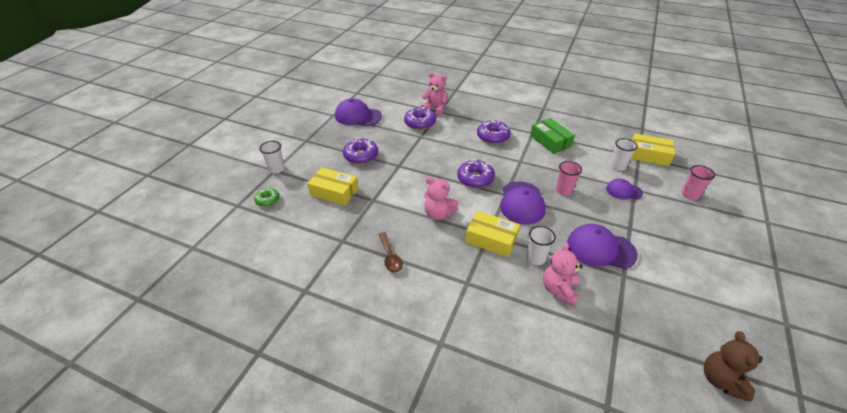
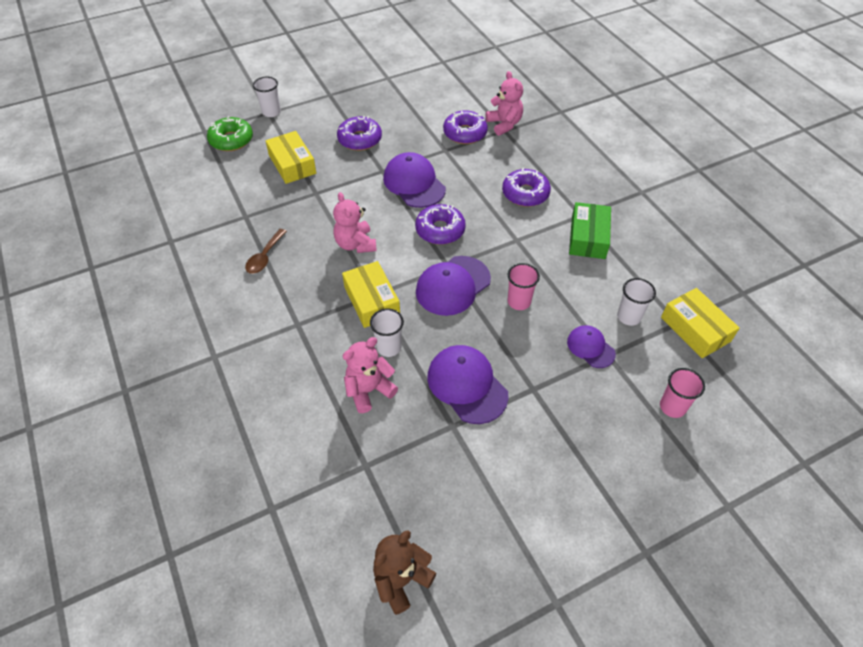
camera: 40 degrees right, 10 degrees up
green donut [254,188,280,207] -> green donut [207,116,253,151], size x1.61
purple cap [335,98,382,126] -> purple cap moved to [383,152,446,208]

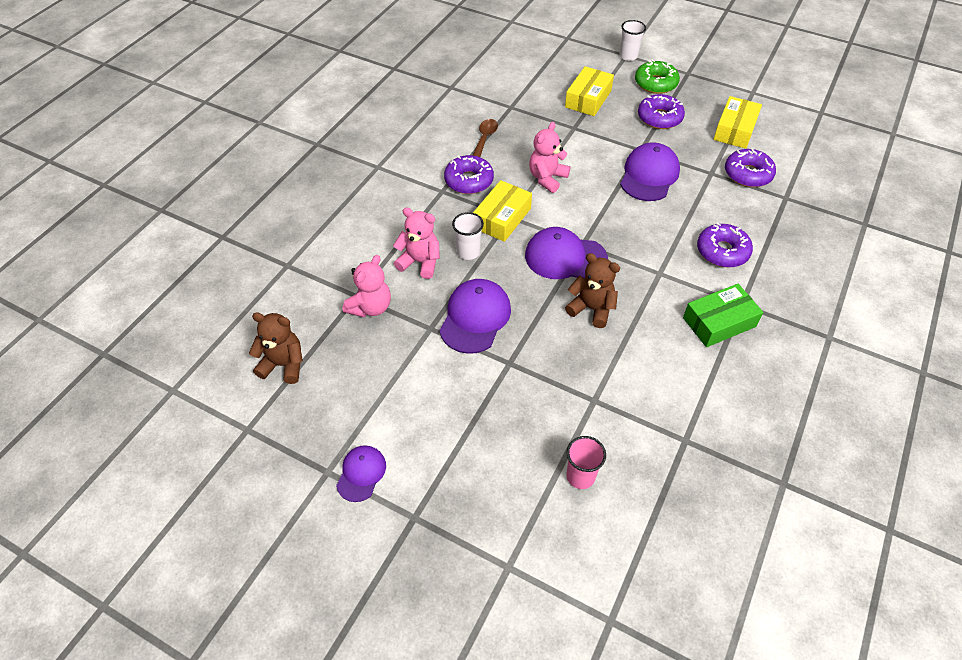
camera: 55 degrees right, 0 degrees up
green donut [207,116,253,151] -> green donut moved to [635,60,680,94]
brown spoon [245,229,287,274] -> brown spoon turned 120 degrees clockwise [473,119,498,157]
purple donut [415,204,466,245] -> purple donut moved to [444,155,494,194]
pink teddy bear [486,71,523,136] -> pink teddy bear moved to [343,255,391,317]
pink cup [507,263,540,310] -> brown teddy bear [565,253,620,328]
purple cap [567,325,616,368] -> purple cap moved to [336,445,386,502]
white cup [617,278,656,326] -> none
yellow box [661,288,740,358] -> yellow box moved to [713,96,762,149]

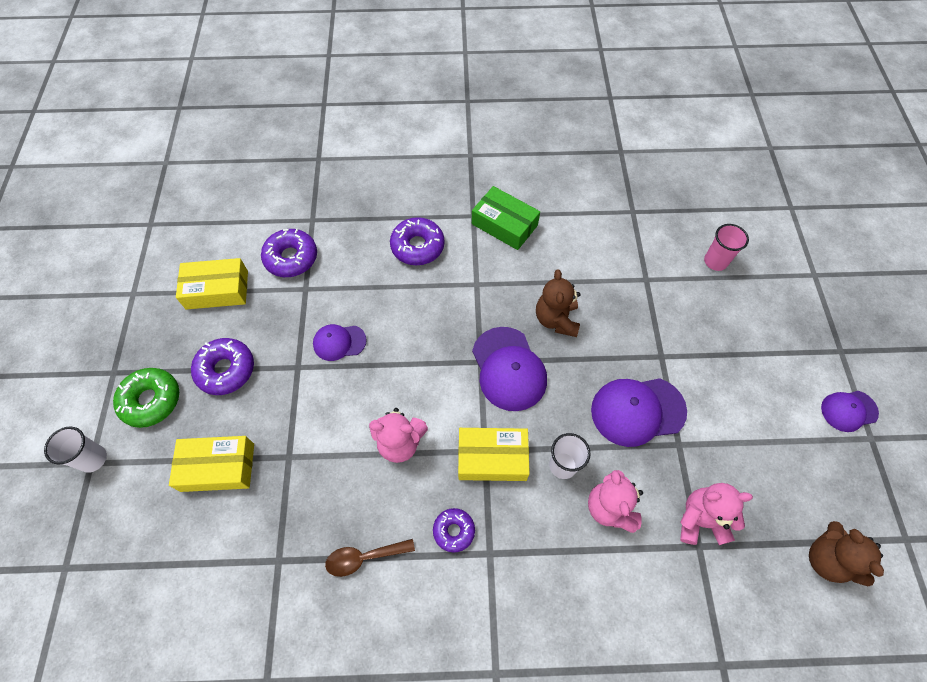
camera: 120 degrees left, 10 degrees up
purple donut [444,155,494,194] -> purple donut [433,508,475,553], size x0.62
purple cap [620,143,680,201] -> purple cap [313,324,367,361], size x0.59

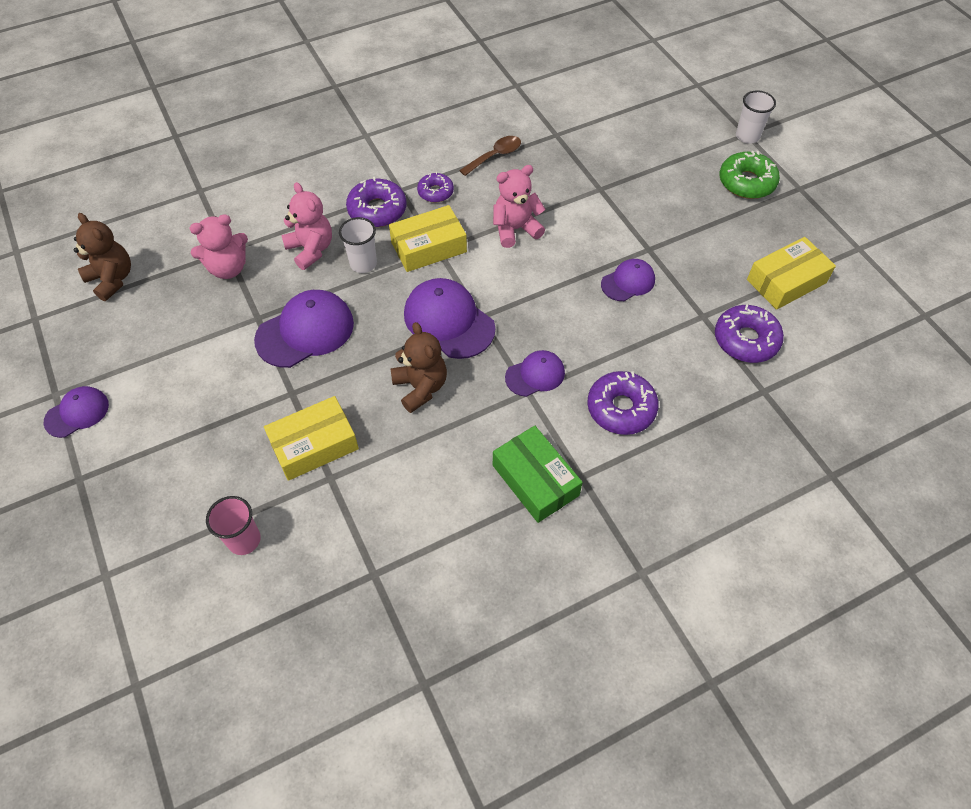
camera: 155 degrees right, 5 degrees down
yellow box [169,436,254,492] -> yellow box moved to [264,396,359,481]
purple donut [191,338,254,395] -> purple donut moved to [346,177,407,227]
green box [472,186,540,250] -> green box turned 45 degrees clockwise [493,426,583,523]
none -> purple cap [505,350,565,397]

